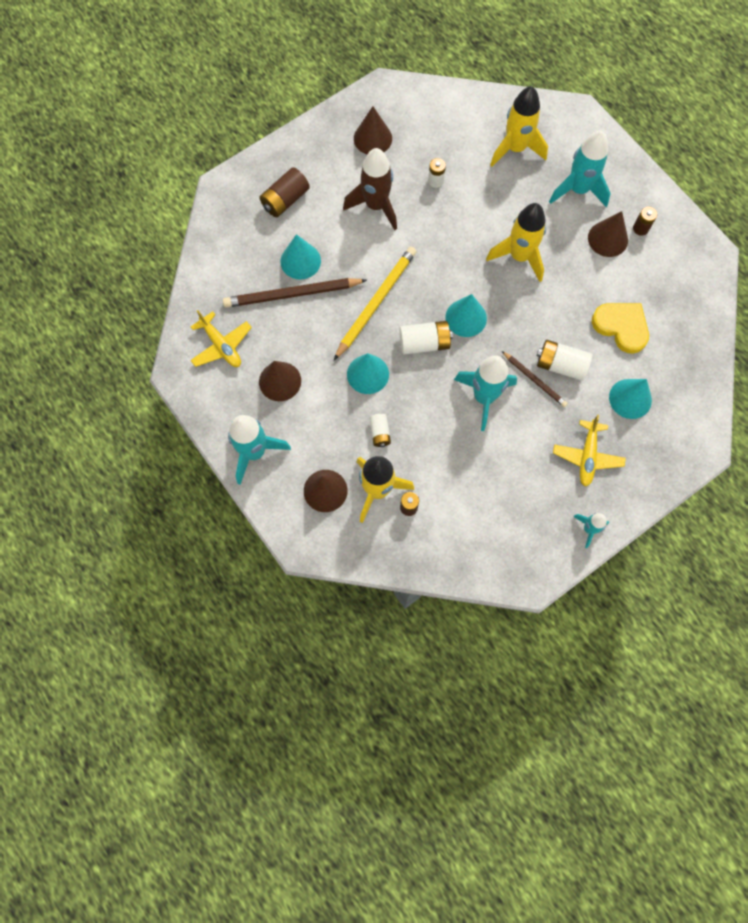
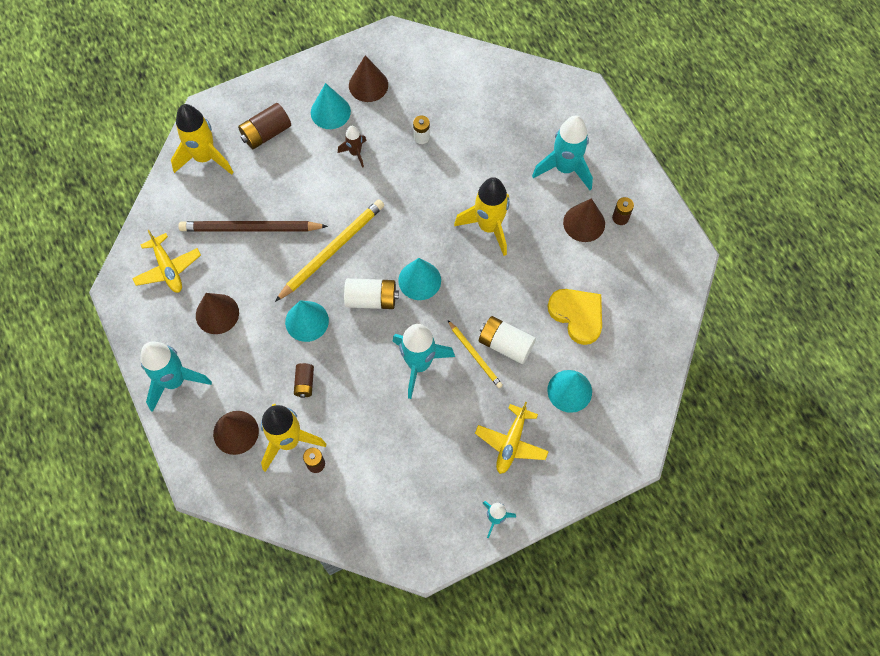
camera: 10 degrees right, 5 degrees down
turquoise cone [280,234,321,280] -> turquoise cone moved to [311,83,351,129]
brown rocket [343,148,397,230] -> brown rocket [338,126,367,168], size x0.53
white battery [369,414,391,447] -> brown battery [294,363,314,398]
yellow rocket [490,86,548,167] -> yellow rocket moved to [171,104,234,175]
brown pencil [502,351,568,407] -> yellow pencil [448,320,503,388]

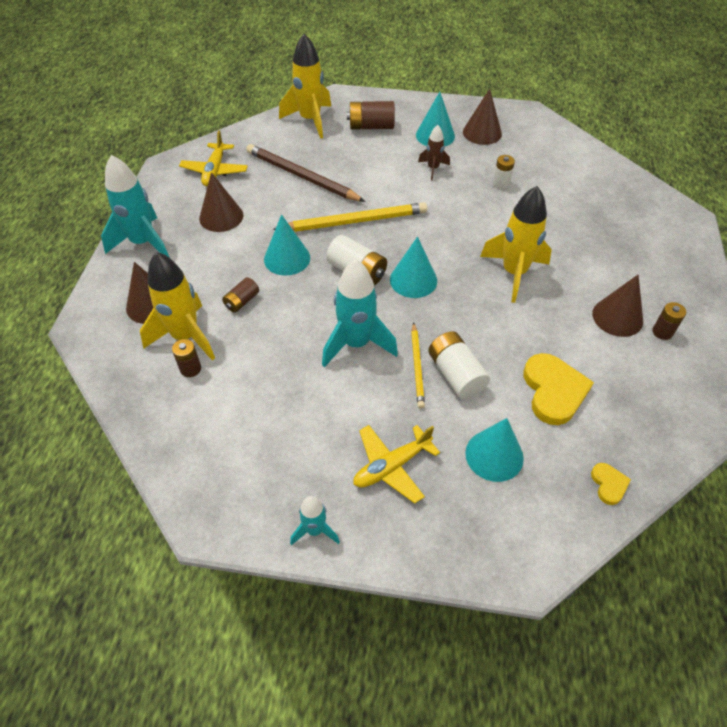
camera: 35 degrees right, 15 degrees down
turquoise rocket [532,115,593,190] -> none
none -> yellow heart [591,463,631,505]

